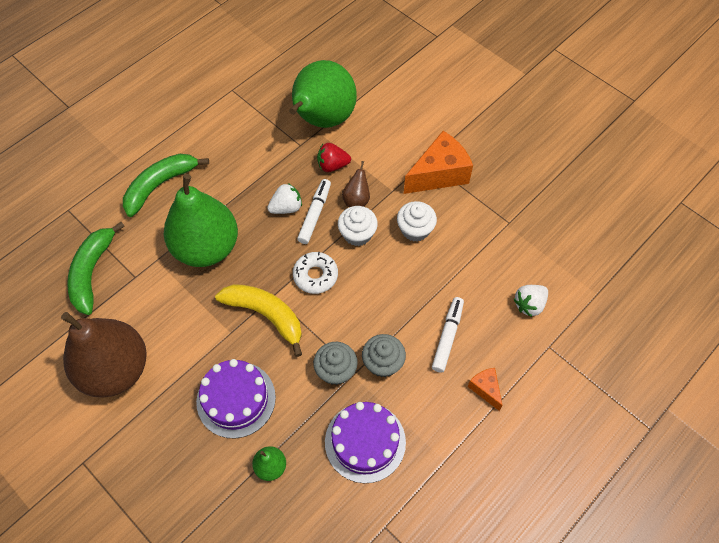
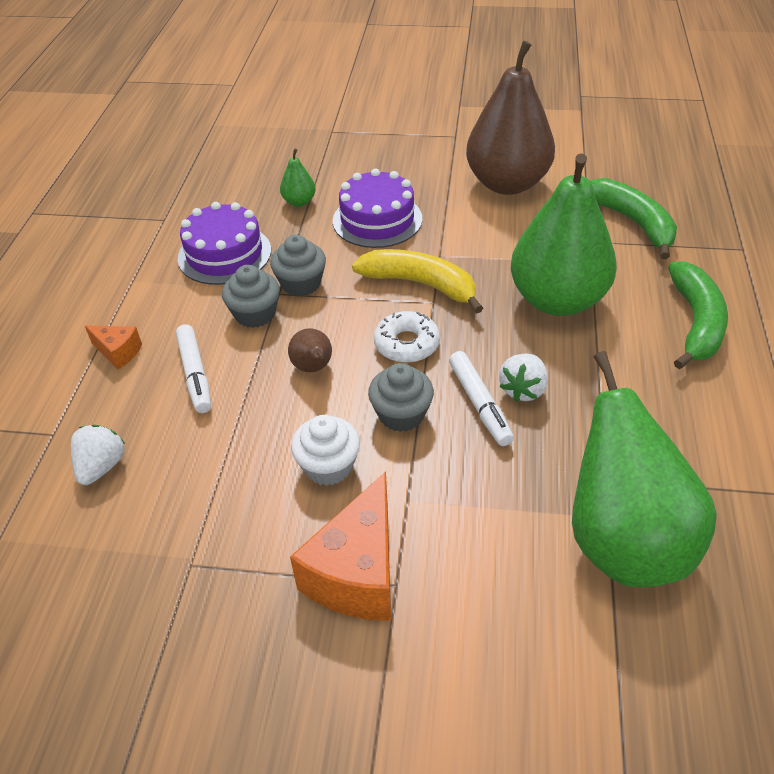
camera: 145 degrees right, 15 degrees down
yellow banana [215,284,302,357] -> yellow banana turned 150 degrees counterclockwise [352,249,483,314]
red strawberry [317,143,351,172] -> none
white cupcake [338,206,378,246] -> grey cupcake [368,363,434,432]
brown pear [342,161,370,207] -> brown pear moved to [288,328,332,372]

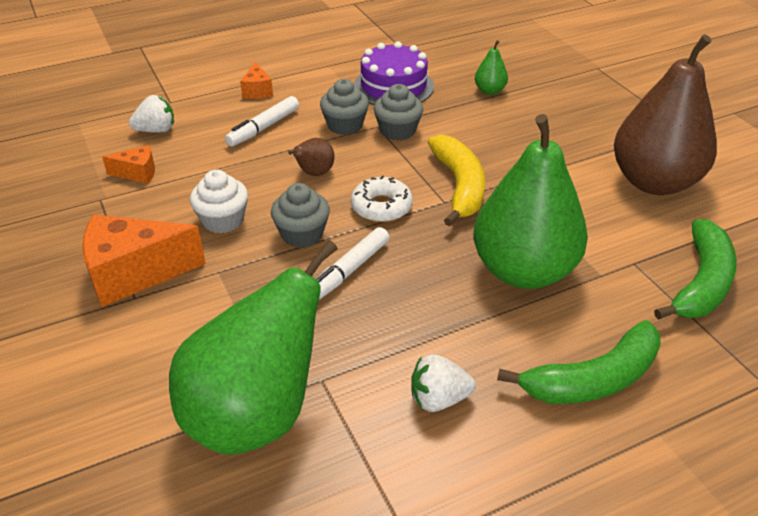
camera: 55 degrees right, 5 degrees down
purple cake [333,169,422,248] -> none
white strawberry [499,354,548,402] -> white strawberry moved to [411,354,476,412]
none -> orange cheese [102,145,155,183]

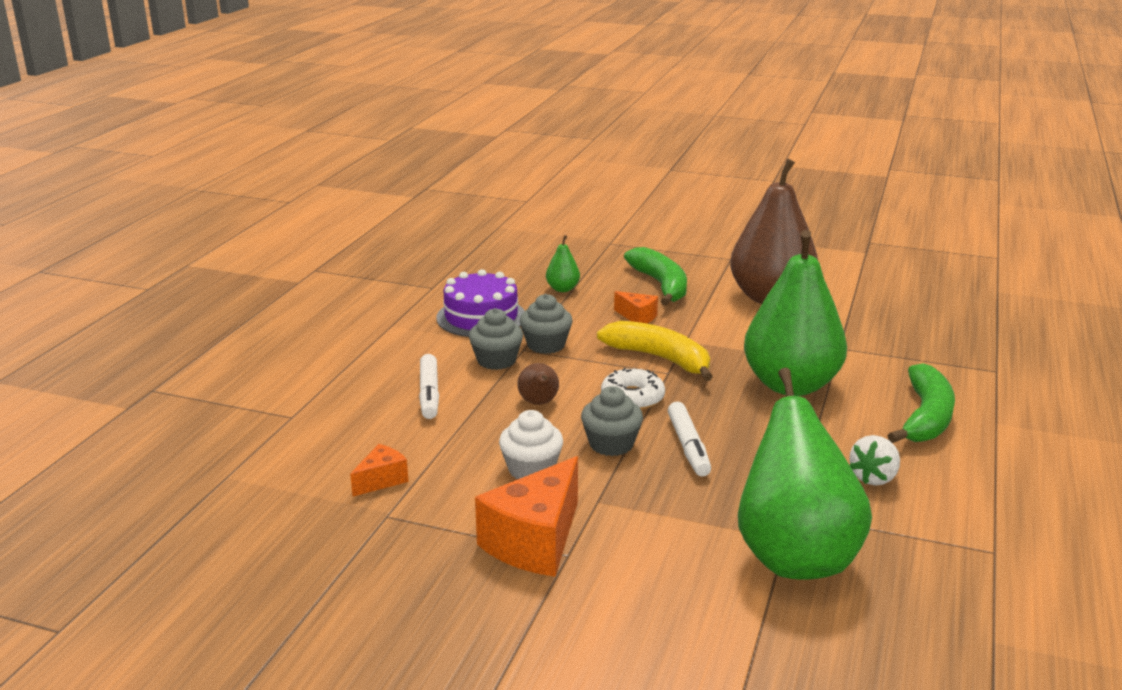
camera: 45 degrees left, 15 degrees down
white strawberry [129,95,174,133] -> none
orange cheese [240,62,273,99] -> orange cheese moved to [614,291,658,323]
green banana [654,219,737,320] -> green banana moved to [624,247,687,306]

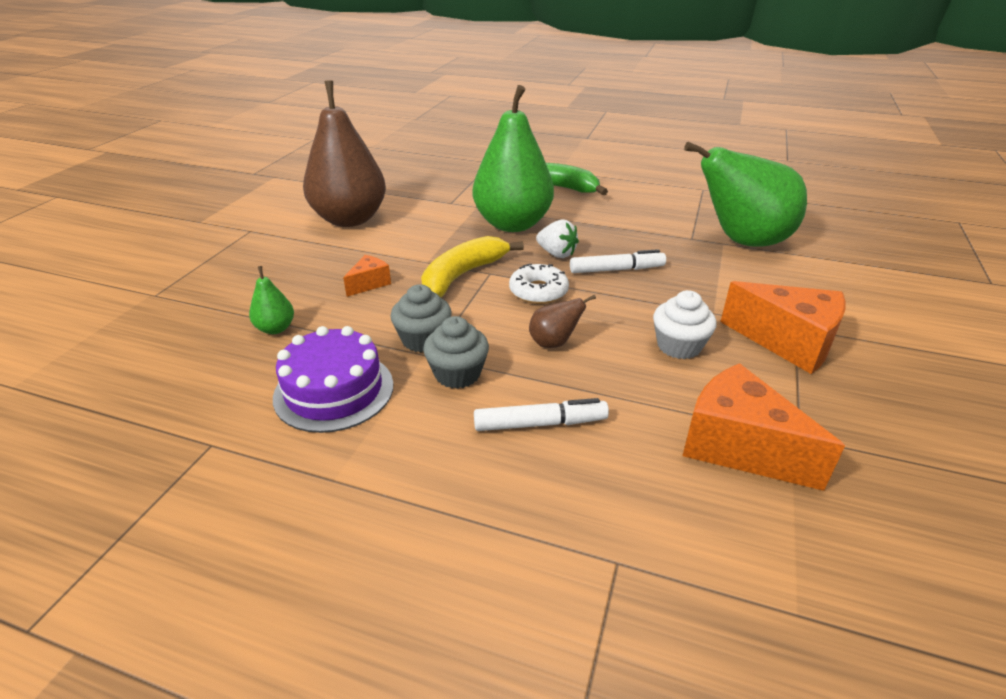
camera: 90 degrees left, 10 degrees up
orange cheese [350,444,409,496] -> orange cheese [683,363,845,491], size x1.99
grey cupcake [581,386,643,456] -> none
green banana [624,247,687,306] -> none
white strawberry [849,435,900,486] -> white strawberry moved to [536,220,579,258]

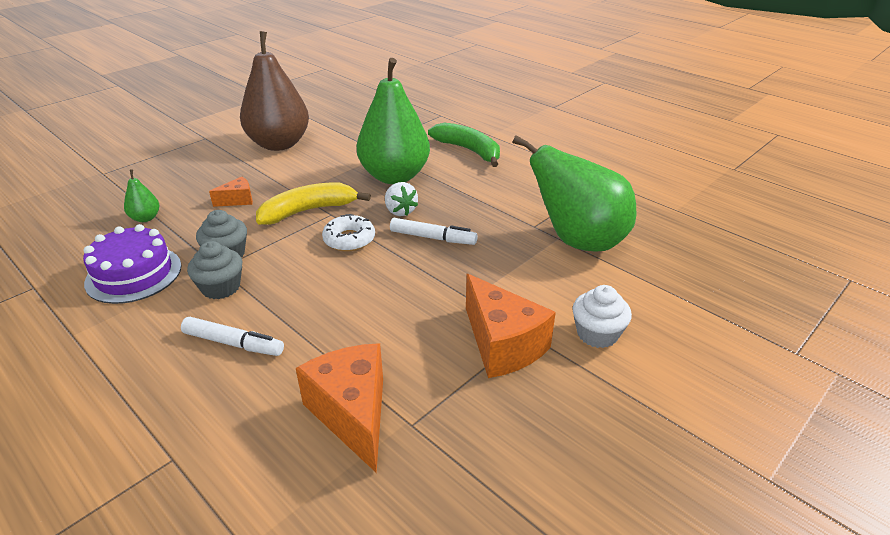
camera: 25 degrees right, 0 degrees up
brown pear [529,295,596,348] -> none
white cupcake [653,290,717,359] -> white cupcake moved to [572,285,632,348]

